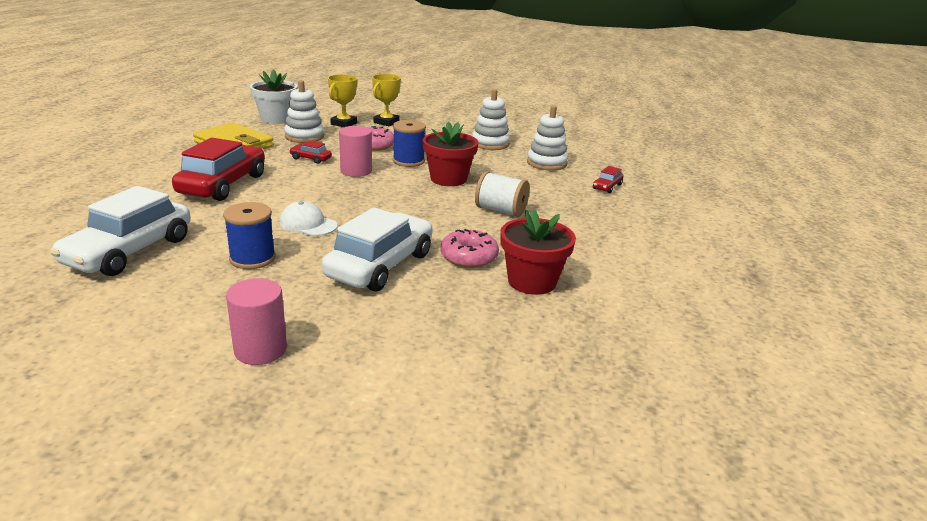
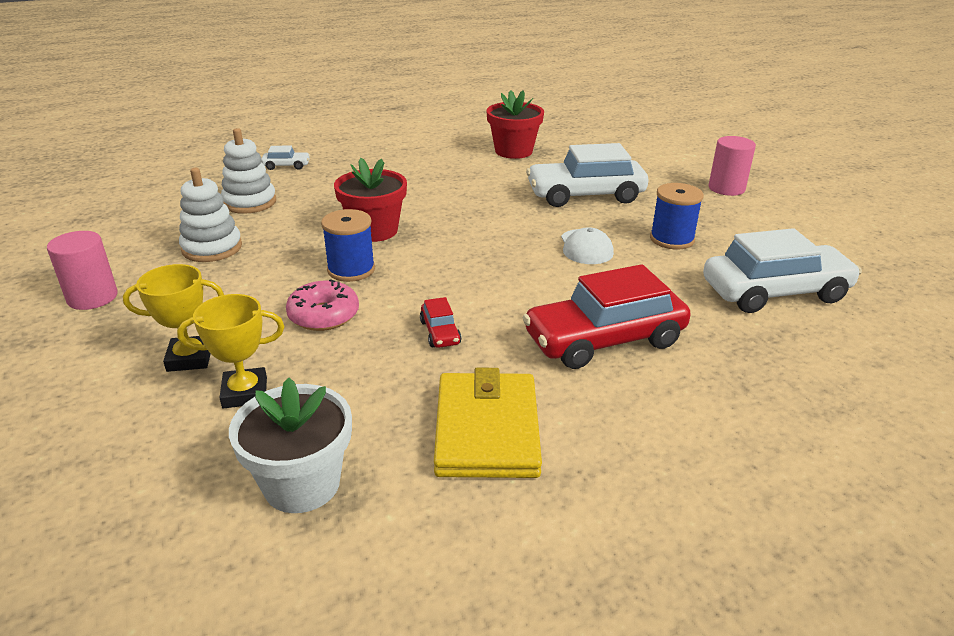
camera: 125 degrees left, 5 degrees up
white stacking toy [284,80,324,143] -> none
pink cylinder [339,126,372,177] -> pink cylinder moved to [47,231,118,310]
pink donut [441,229,499,268] -> none
white spool [475,171,530,217] -> none
red car [593,166,623,193] -> white car [261,146,310,170]

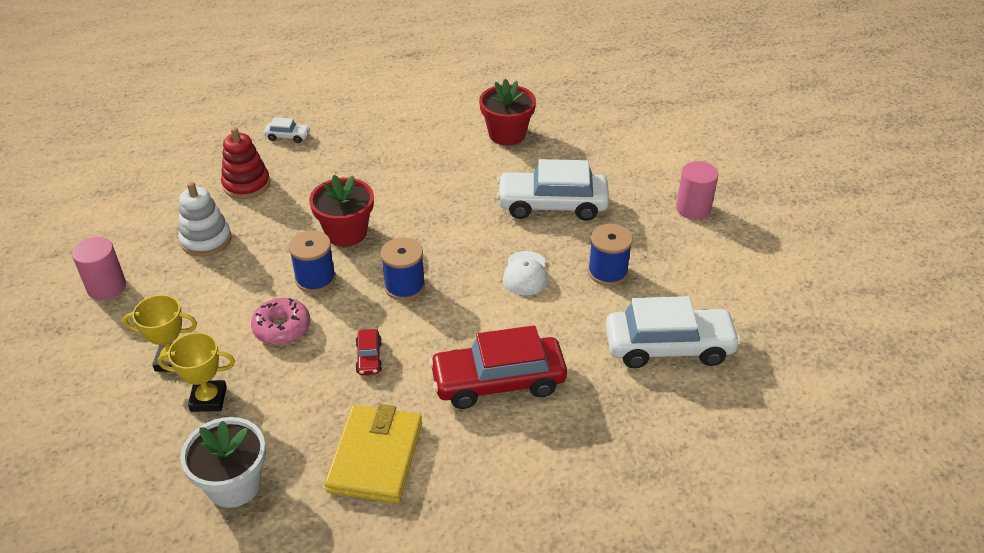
camera: 10 degrees right, 10 degrees up
white stacking toy [221,128,276,214] -> red stacking toy [221,127,270,199]
none -> blue spool [381,238,425,301]

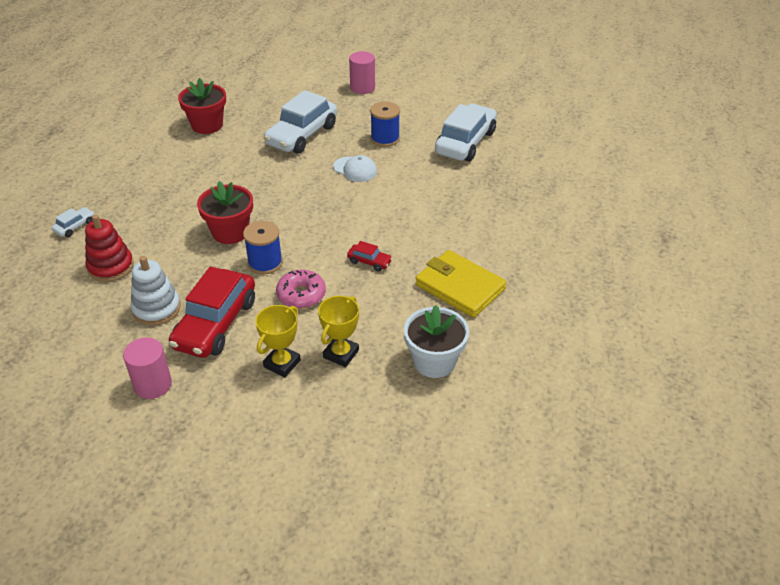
camera: 60 degrees left, 0 degrees up
blue spool [381,238,425,301] -> none
red car [429,325,567,409] -> red car moved to [169,267,255,358]

